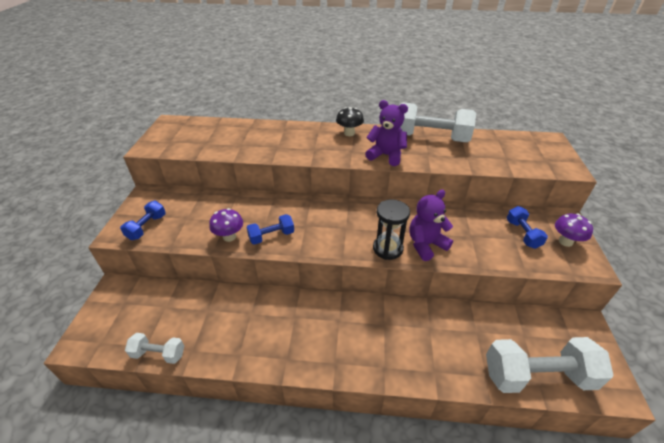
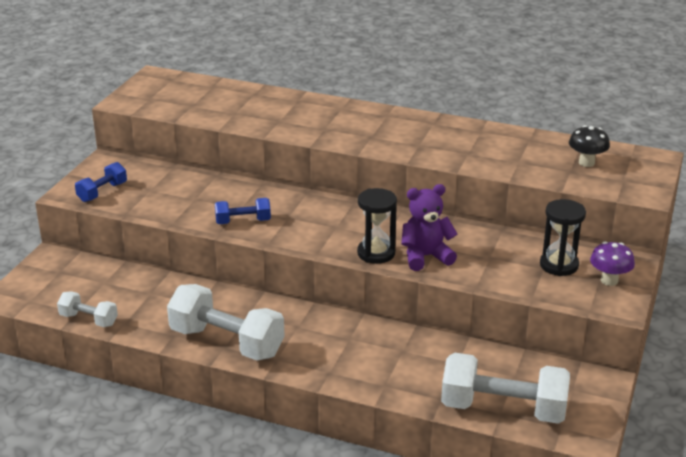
camera: 15 degrees right, 10 degrees down
purple mushroom [209,208,243,242] -> none
black mushroom [336,107,364,136] -> black mushroom moved to [569,125,610,167]
purple teddy bear [365,100,408,166] -> none
white dumbbell [399,102,476,142] -> white dumbbell moved to [167,284,285,361]
blue dumbbell [506,206,548,249] -> black hourglass [540,199,586,276]

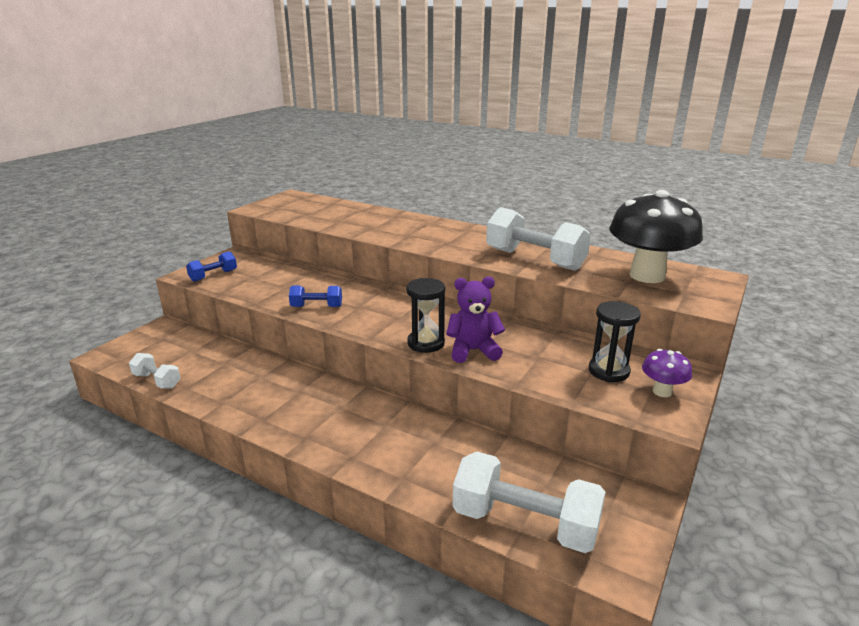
camera: 10 degrees right, 5 degrees down
white dumbbell [167,284,285,361] -> white dumbbell moved to [486,207,591,271]
black mushroom [569,125,610,167] -> black mushroom [609,190,703,283], size x2.17

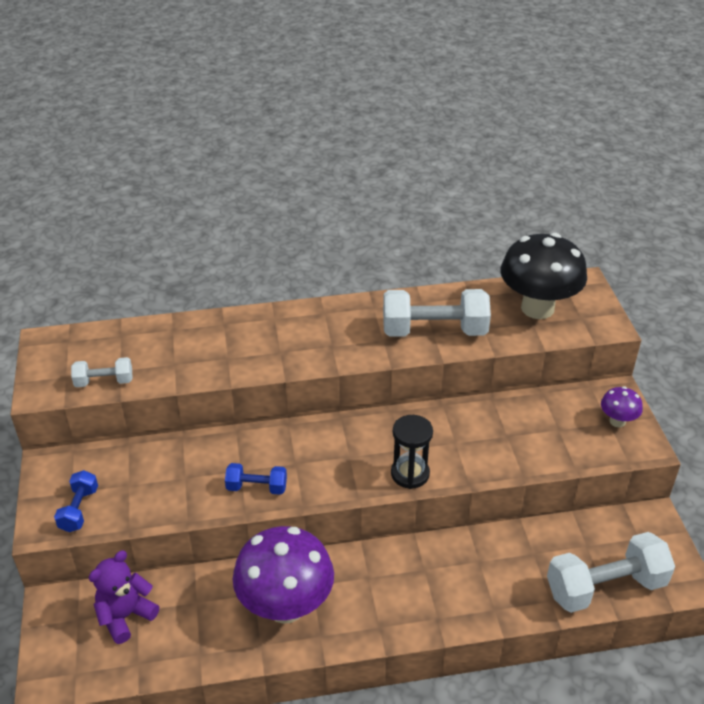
camera: 40 degrees left, 15 degrees up
white dumbbell [129,353,180,388] -> white dumbbell moved to [71,357,132,387]
blue dumbbell [289,286,342,307] -> blue dumbbell turned 45 degrees clockwise [225,463,287,495]
purple teddy bear [446,277,505,363] -> purple teddy bear moved to [89,550,159,644]
black hourglass [589,301,641,382] -> none
none -> purple mushroom [233,526,334,624]

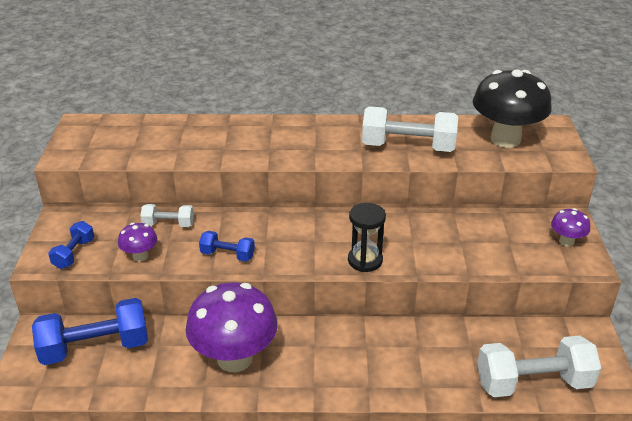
camera: 10 degrees right, 5 degrees down
white dumbbell [71,357,132,387] -> white dumbbell moved to [140,204,194,227]
purple teddy bear [89,550,159,644] -> blue dumbbell [32,298,148,365]
none -> purple mushroom [118,223,157,262]

